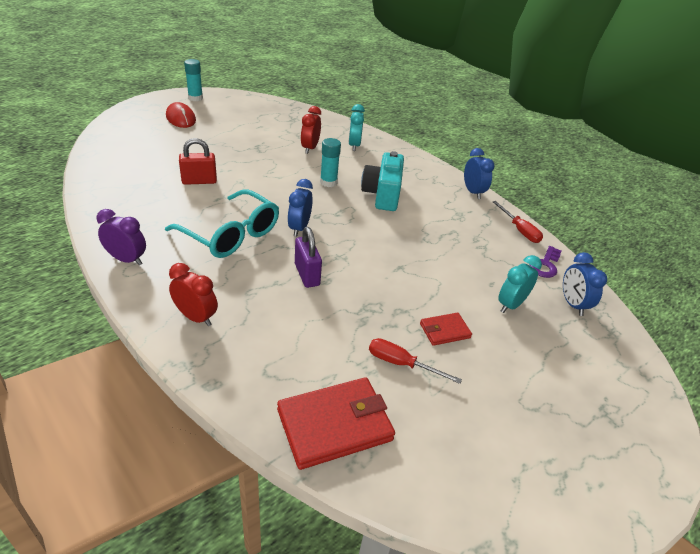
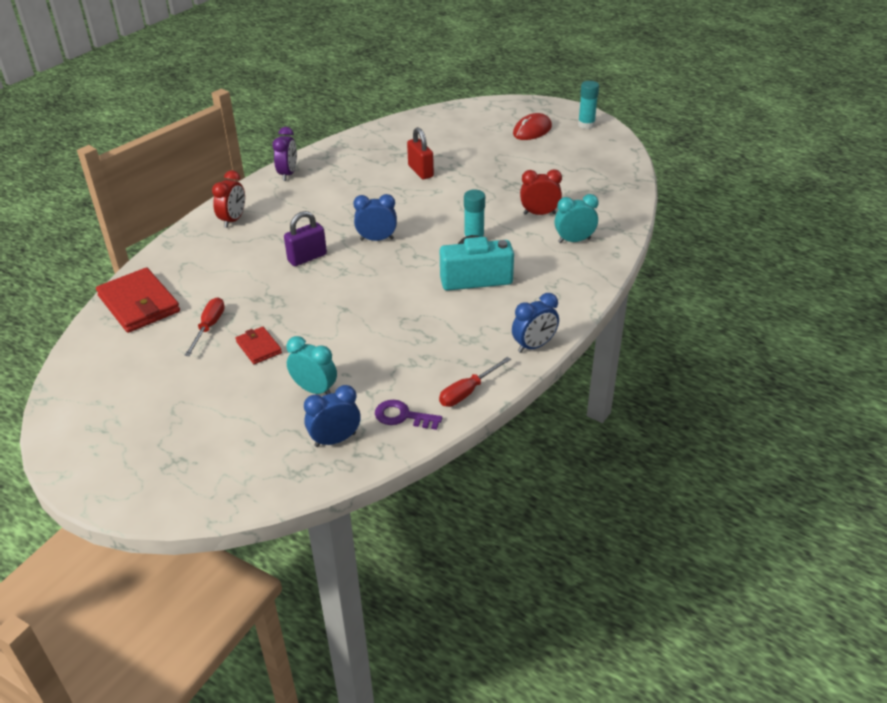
camera: 80 degrees right, 0 degrees up
turquoise glasses [165,190,279,258] -> none

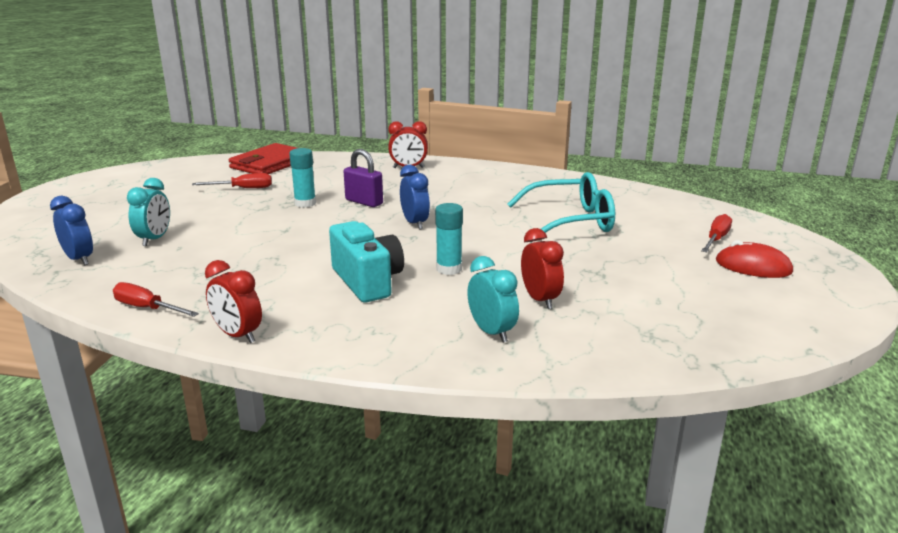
camera: 70 degrees right, 15 degrees down
red wallet [236,327,282,364] -> none
purple clock [273,127,297,181] -> none
purple key [375,400,442,430] -> none
red padlock [407,127,434,179] -> turquoise glasses [507,172,615,243]
blue clock [512,293,559,353] -> red clock [205,260,262,343]
turquoise glue stick [578,81,599,129] -> turquoise glue stick moved to [289,148,316,208]
none -> red screwdriver [701,214,732,252]

